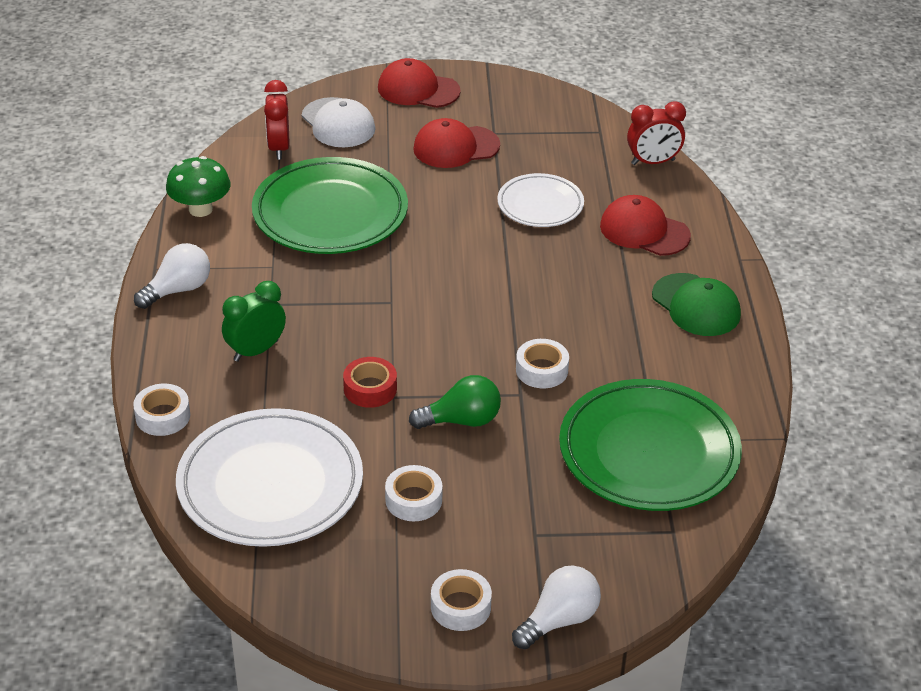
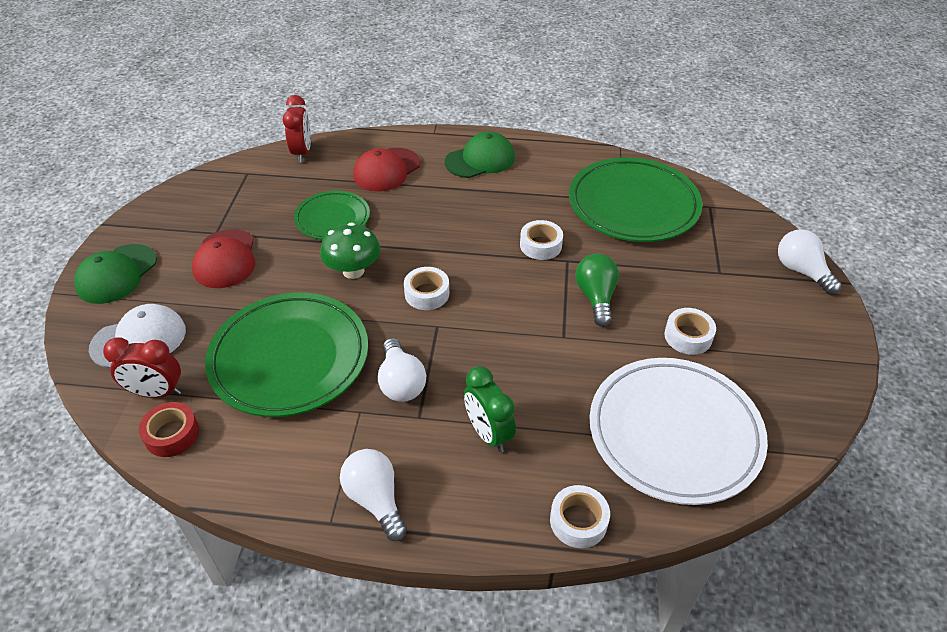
camera: 80 degrees left, 5 degrees up
green mushroom [166,156,231,217] -> green mushroom moved to [320,223,380,279]
red tape [343,357,397,408] -> red tape moved to [139,402,199,457]
red cap [378,58,461,108] -> green cap [74,244,157,304]
white tape [431,569,492,631] -> white tape moved to [404,267,449,310]
white plate [497,173,584,227] -> green plate [294,191,370,240]
none -> white light bulb [378,338,426,402]

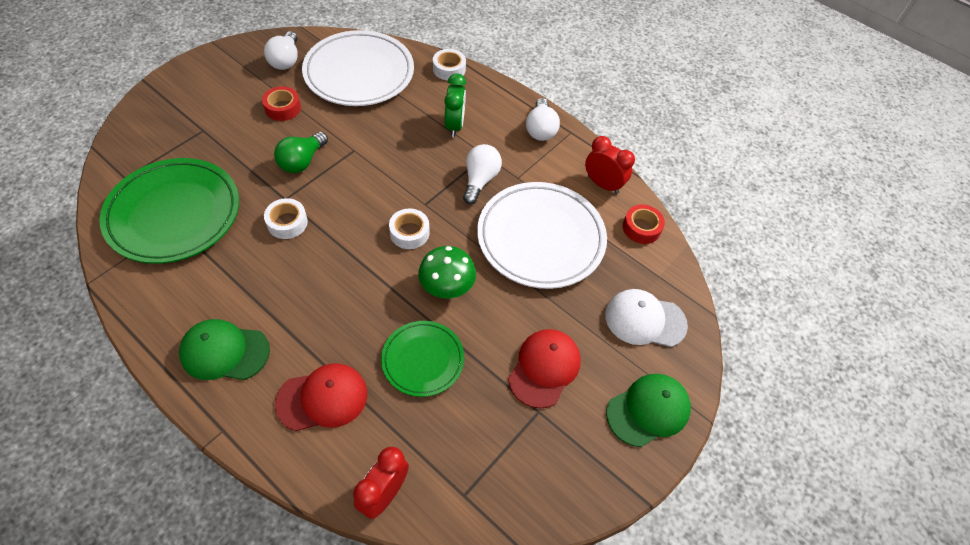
camera: 150 degrees left, 10 degrees up
red clock [103,337,181,398] -> red clock moved to [585,136,635,194]
green plate [205,293,368,417] -> white plate [477,182,607,289]
white tape [664,308,716,355] -> red tape [262,86,301,121]
white light bulb [778,229,841,295] -> white light bulb moved to [264,31,298,70]

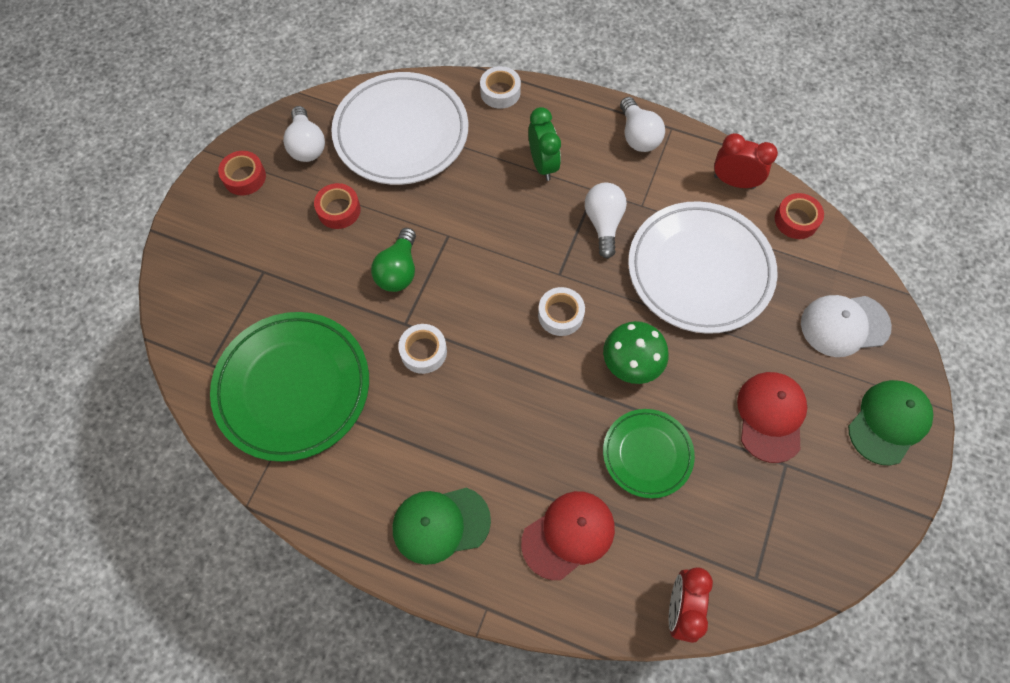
camera: 15 degrees left, 10 degrees up
none -> red tape [218,151,266,195]

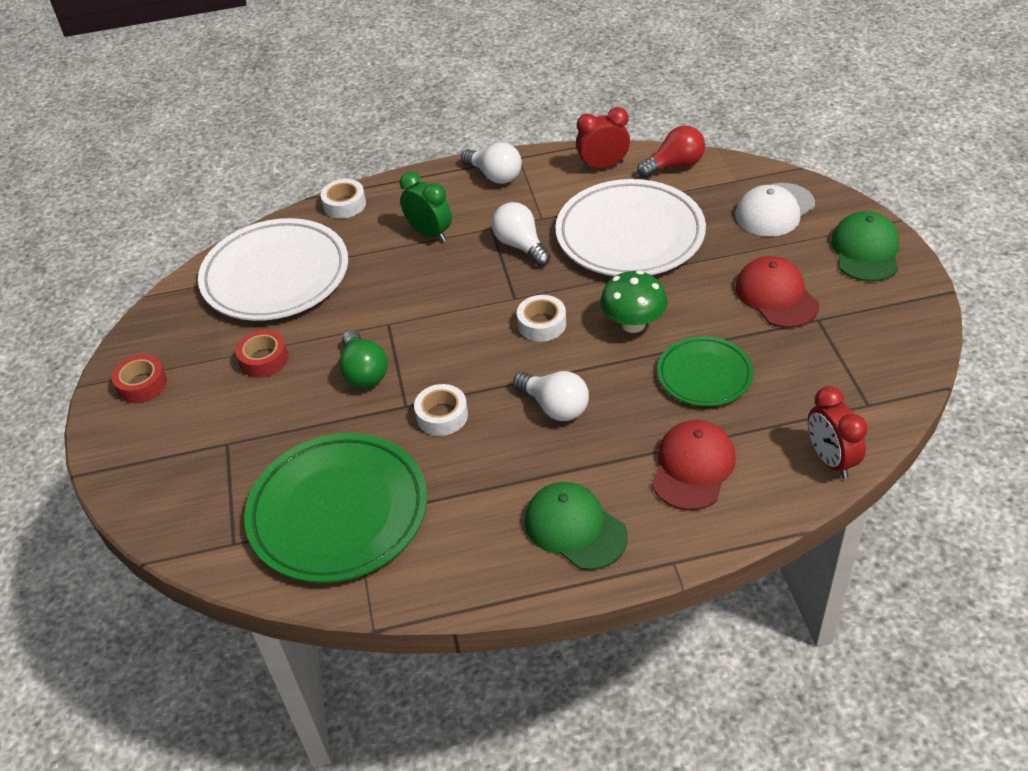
camera: 30 degrees left, 20 degrees down
white light bulb [283,106,325,162] -> white light bulb moved to [513,371,589,421]
green cap [393,488,491,565] -> green cap turned 90 degrees clockwise [524,482,628,570]
red tape [775,193,824,239] -> red light bulb [637,125,705,178]

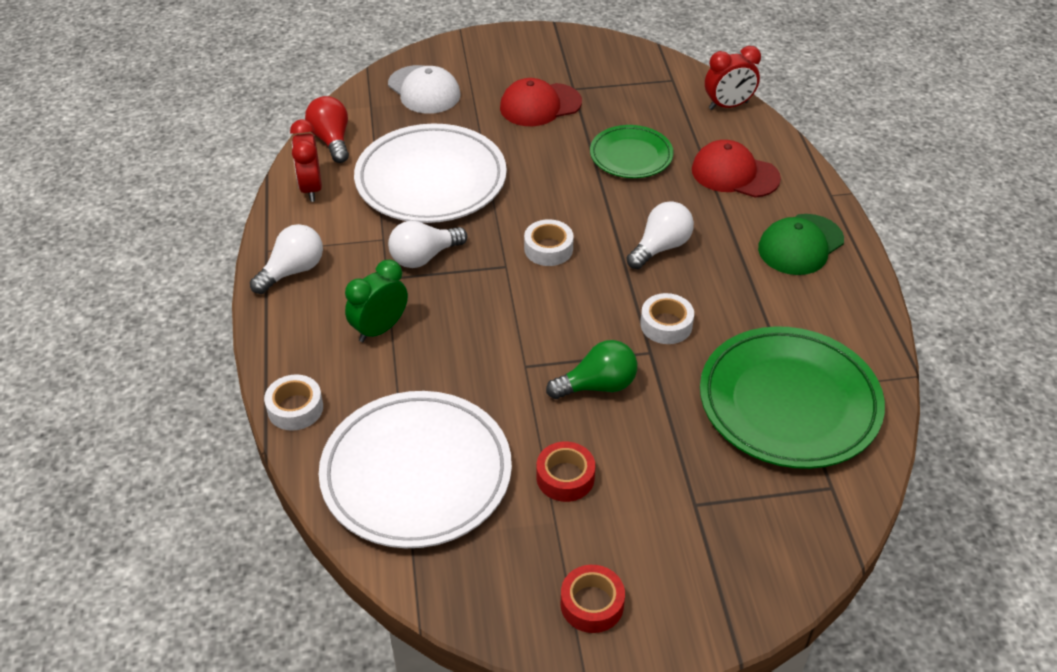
camera: 90 degrees left, 0 degrees up
green mushroom [600,271,668,333] -> none
green cap [831,211,899,282] -> none

